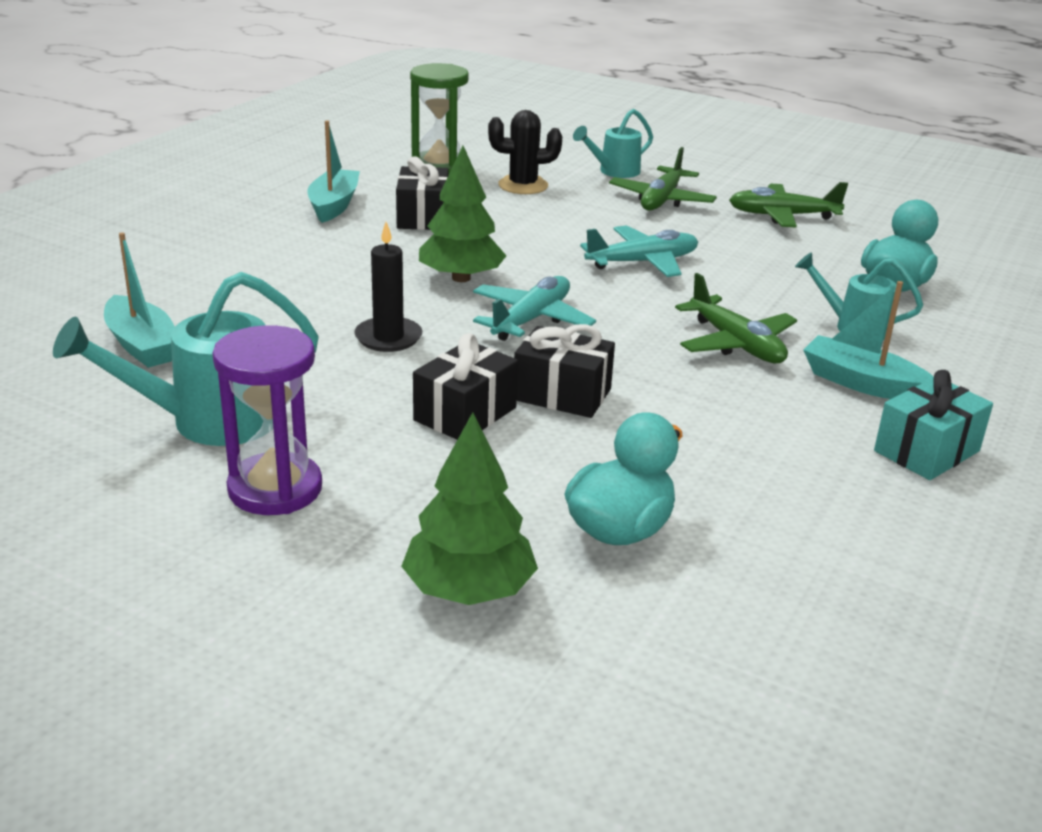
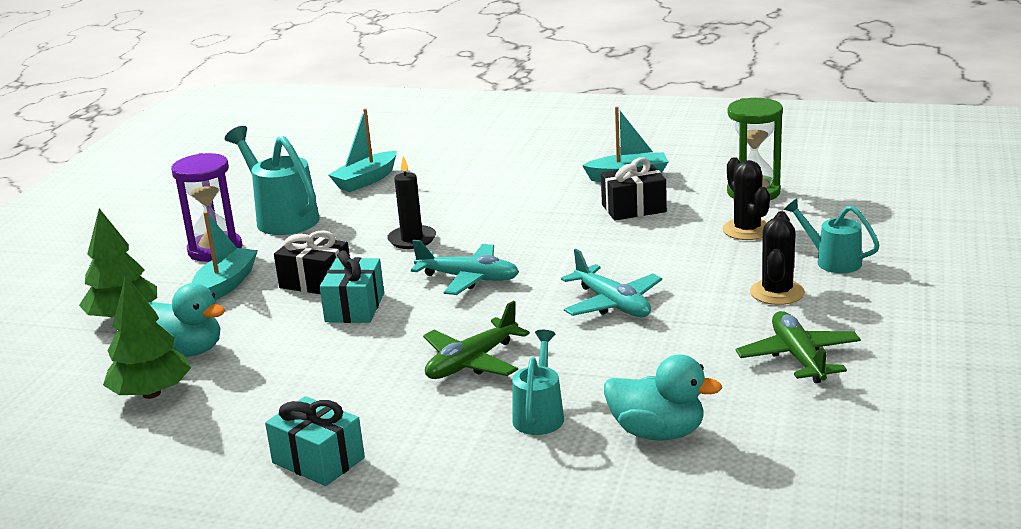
camera: 80 degrees right, 5 degrees down
green tree [419,146,506,282] -> green tree moved to [103,275,191,399]
black gift [514,324,615,418] -> turquoise gift [320,250,384,323]
green plane [609,147,717,210] -> black cactus [750,211,805,305]
turquoise boat [803,281,933,399] -> turquoise boat moved to [192,211,258,300]

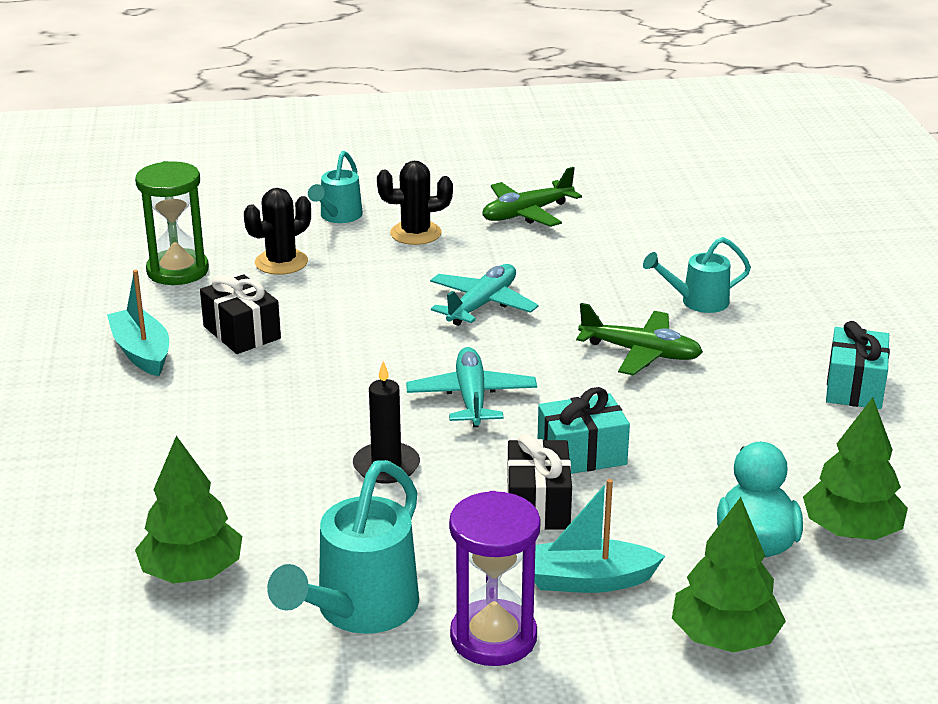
camera: 115 degrees left, 5 degrees up
turquoise boat [328,108,397,192] -> green tree [135,436,242,584]
turquoise duck [604,355,722,441] -> none

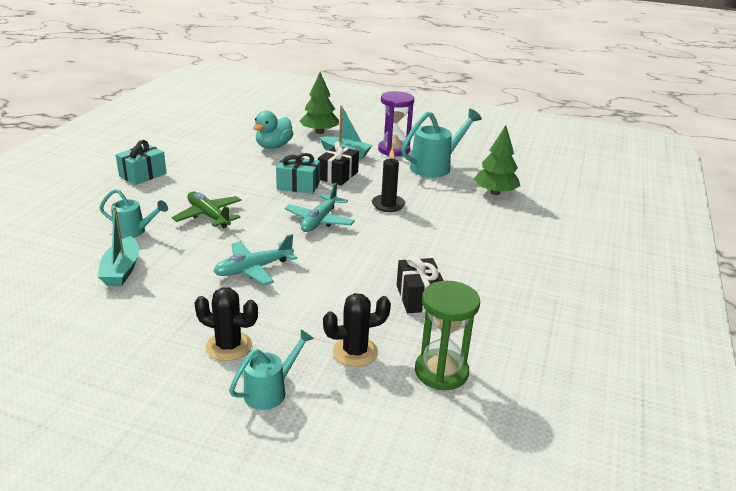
camera: 155 degrees left, 0 degrees up
turquoise boat [107,270,169,376] -> turquoise boat moved to [98,206,139,286]
green plane [482,167,582,227] -> none
green tree [803,397,908,540] -> none

